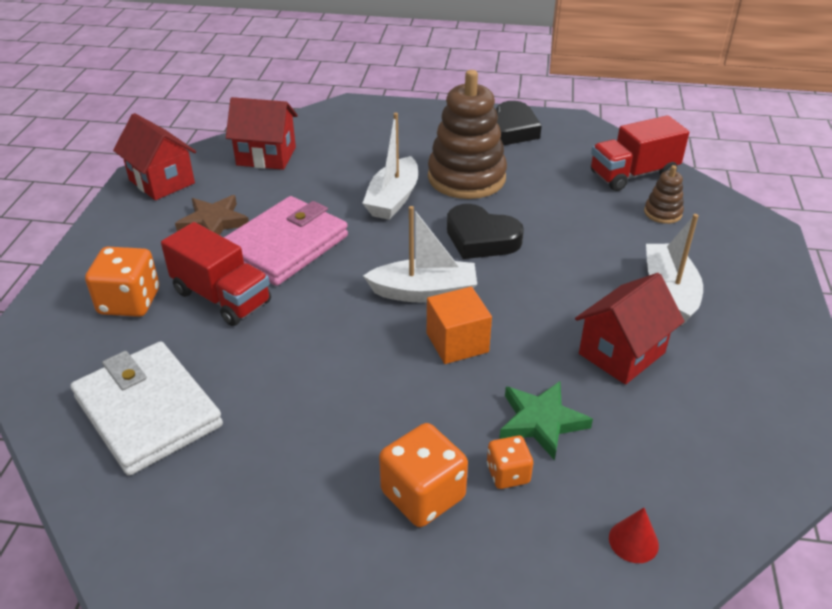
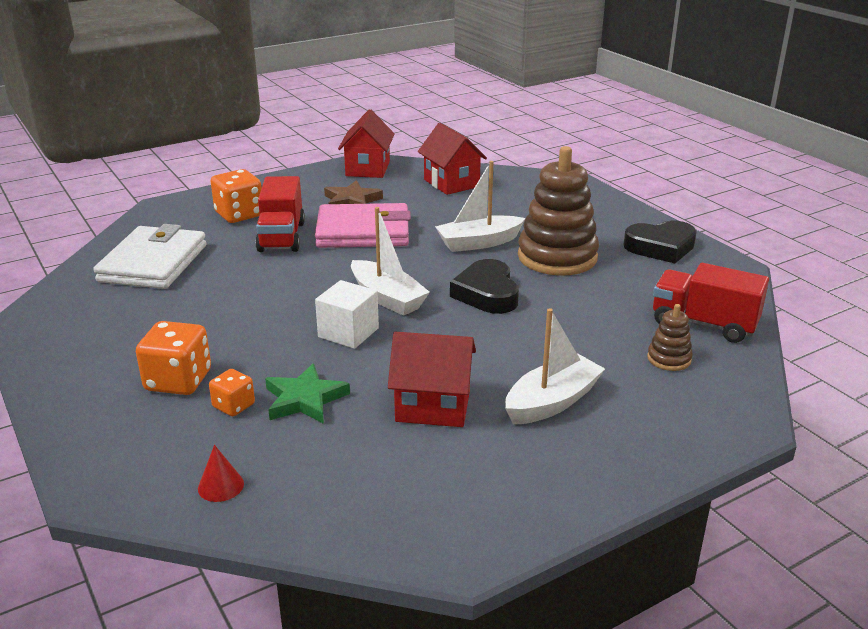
camera: 50 degrees right, 10 degrees down
orange cube [427,287,492,364] -> white cube [315,280,379,349]

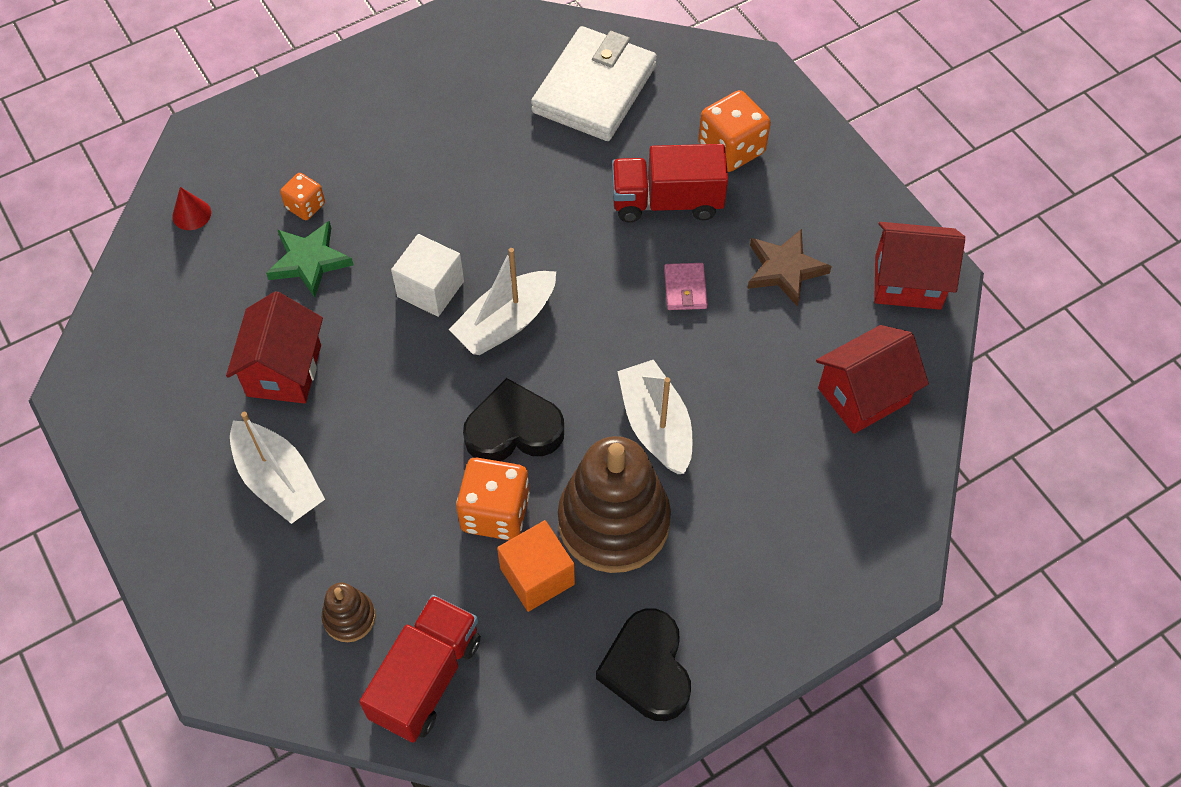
camera: 90 degrees right, 30 degrees up
white wallet [93,224,206,289] -> white wallet turned 75 degrees counterclockwise [531,26,657,141]
orange dice [136,321,211,395] -> orange dice moved to [456,458,530,540]
pink wallet [315,203,411,248] -> pink wallet [664,263,708,310], size x0.42
none -> orange cube [497,520,575,612]

